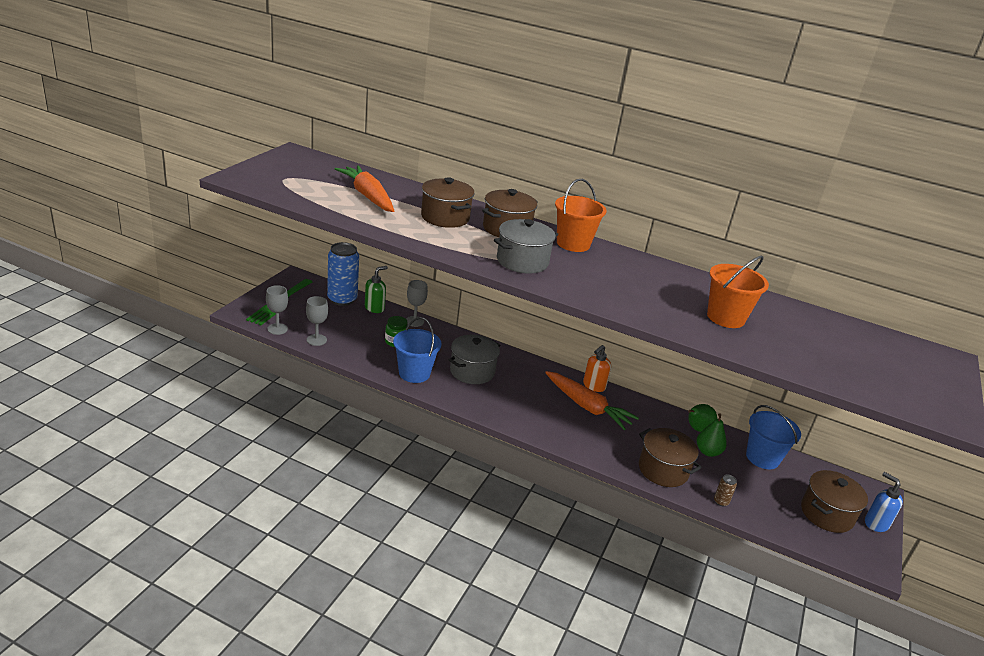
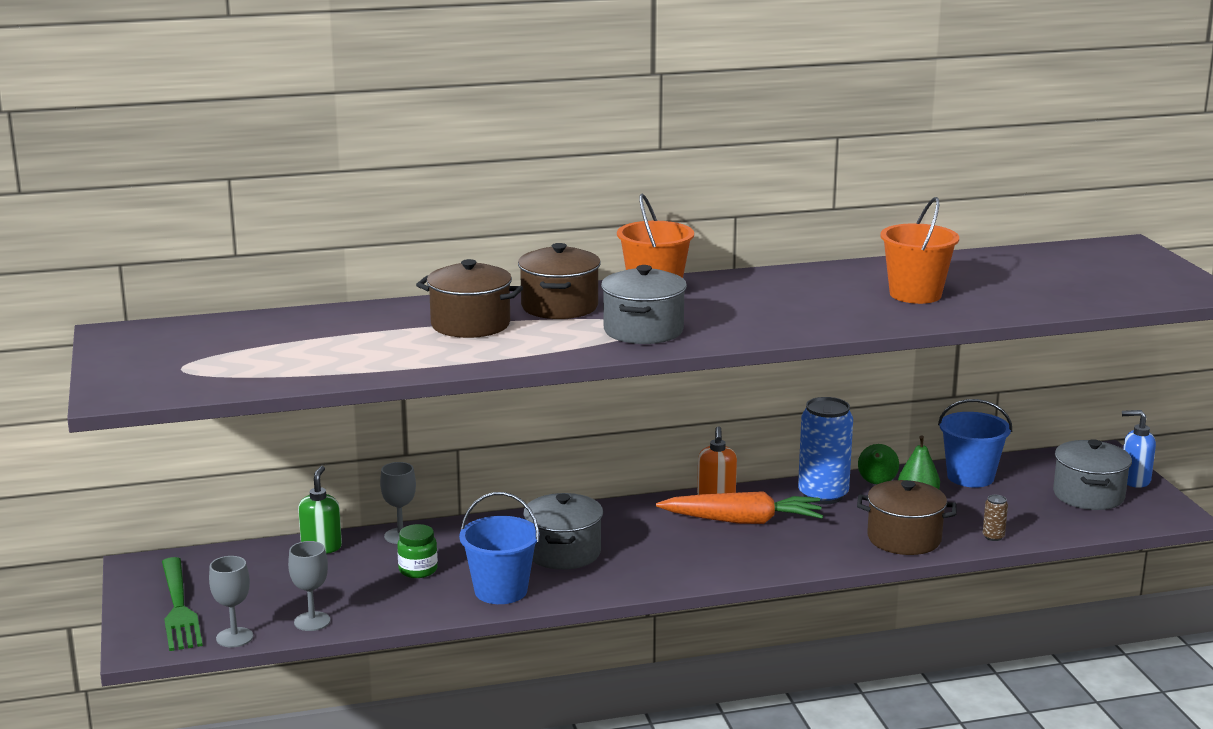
camera: 35 degrees left, 10 degrees down
blue can [327,242,359,306] -> blue can moved to [798,397,853,504]
orange carrot [335,165,394,212] -> none
brown pot [801,470,868,533] -> grey pot [1053,439,1132,510]

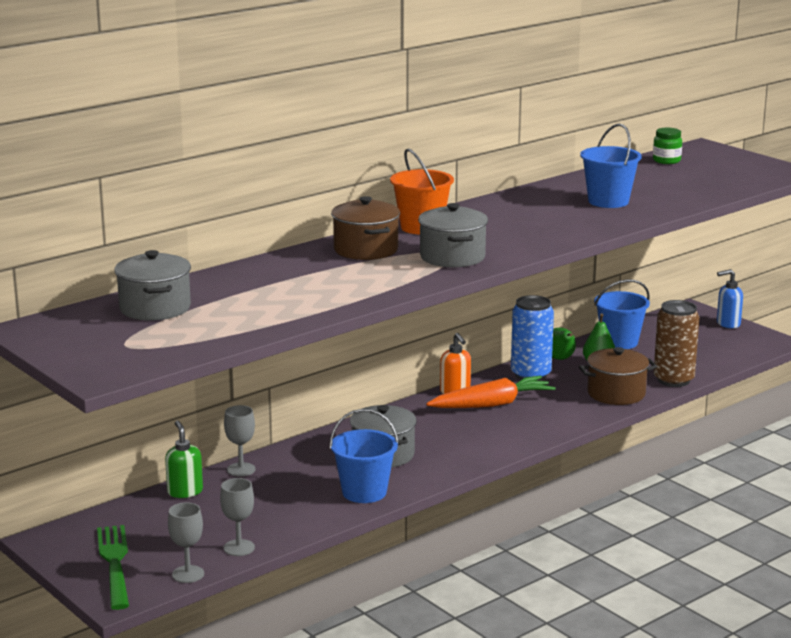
camera: 25 degrees left, 0 degrees up
green fork [162,557,203,651] -> green fork turned 150 degrees counterclockwise [97,525,129,610]
green jar [397,524,438,578] -> green jar moved to [653,128,682,164]
brown pot [416,259,523,338] -> none
orange bucket [880,197,959,304] -> blue bucket [580,123,642,208]
brown can [983,495,1008,541] -> brown can [654,300,699,387], size x2.41
grey pot [1053,439,1132,510] -> grey pot moved to [114,250,191,321]

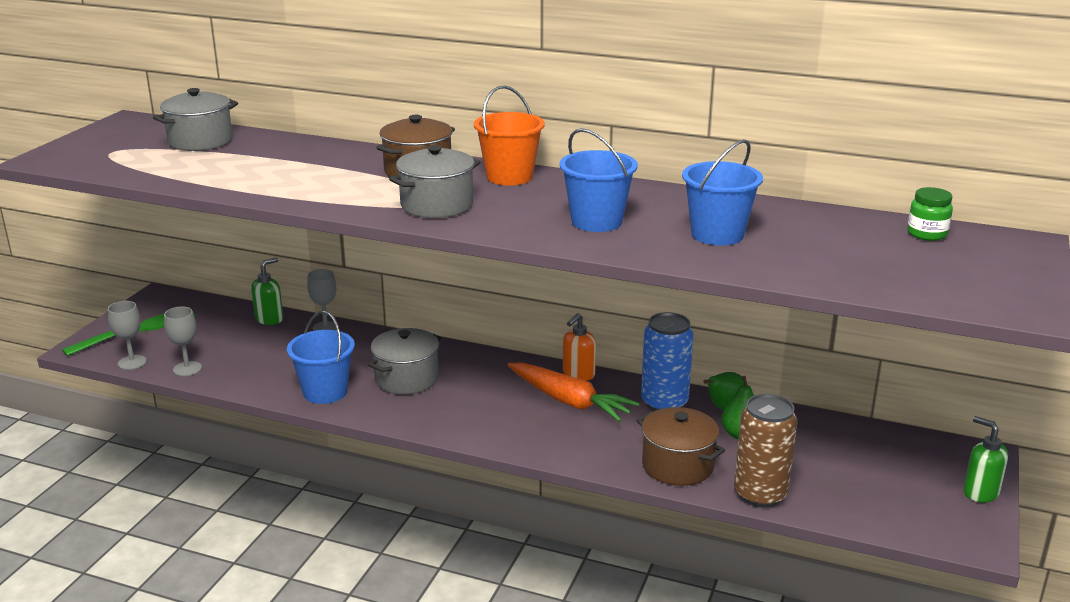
camera: 60 degrees right, 5 degrees up
blue bucket [594,279,650,349] -> blue bucket moved to [560,128,638,232]
blue soap dispenser [717,269,743,328] -> green soap dispenser [963,416,1008,503]

